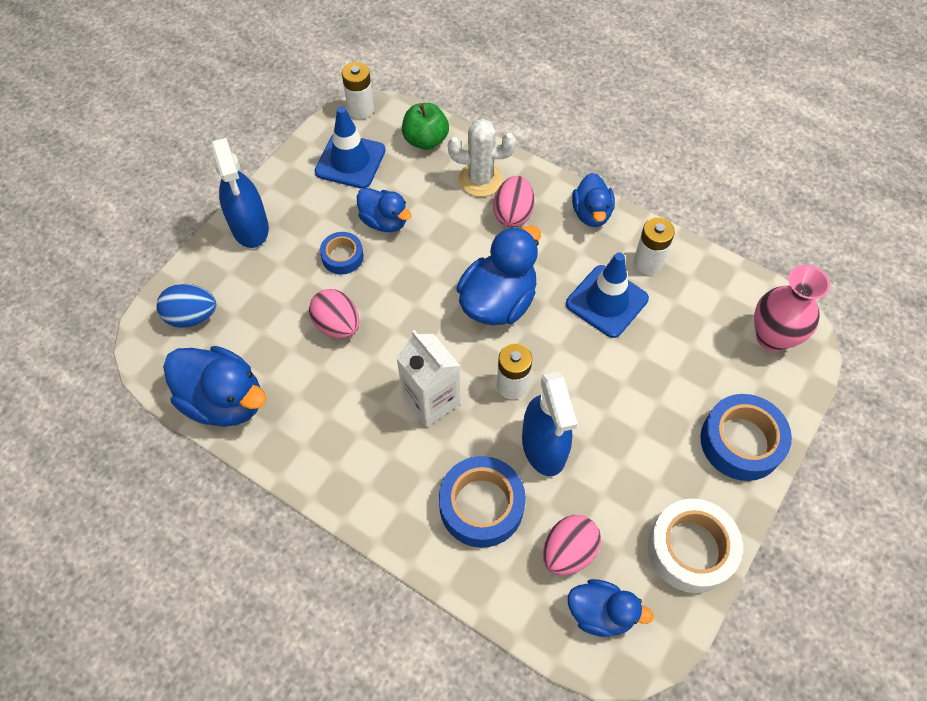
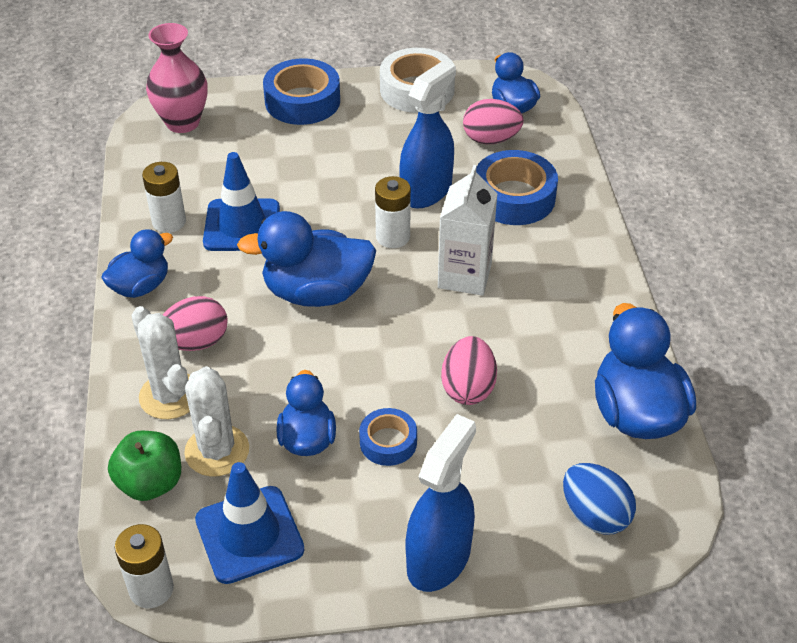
camera: 130 degrees left, 15 degrees down
none -> white cactus [184,366,249,477]

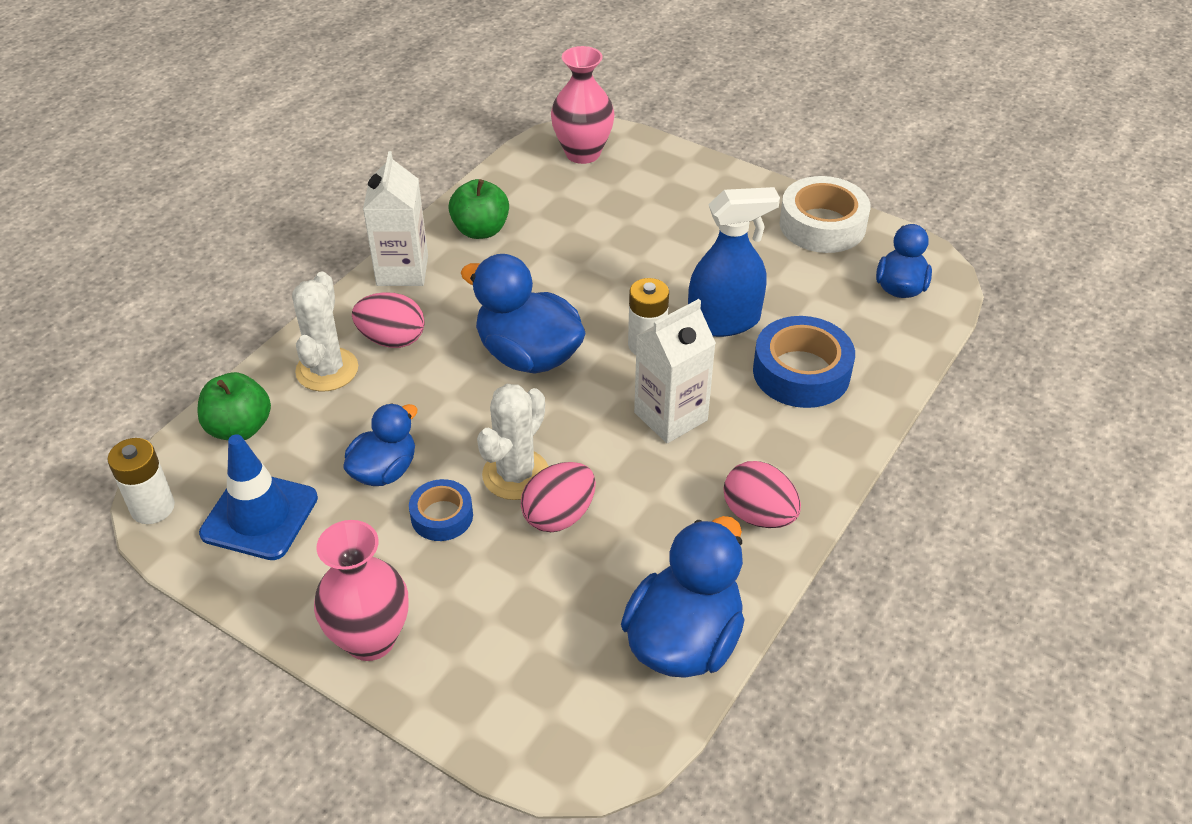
camera: 40 degrees right, 0 degrees up
blue duck [101,229,173,298] -> white carton [363,151,428,286]
white battery [142,162,186,233] -> green apple [448,179,509,239]
white cactus [184,366,249,477] -> white cactus moved to [477,384,549,500]
blue traffic cone [203,152,280,251] -> none
blue tape [263,58,340,125] -> none
blue spray bottle [405,414,476,592] -> pink vase [314,520,408,661]
pink egg [463,99,524,144] -> pink egg moved to [724,461,801,528]
blue egg [563,463,636,535] -> none

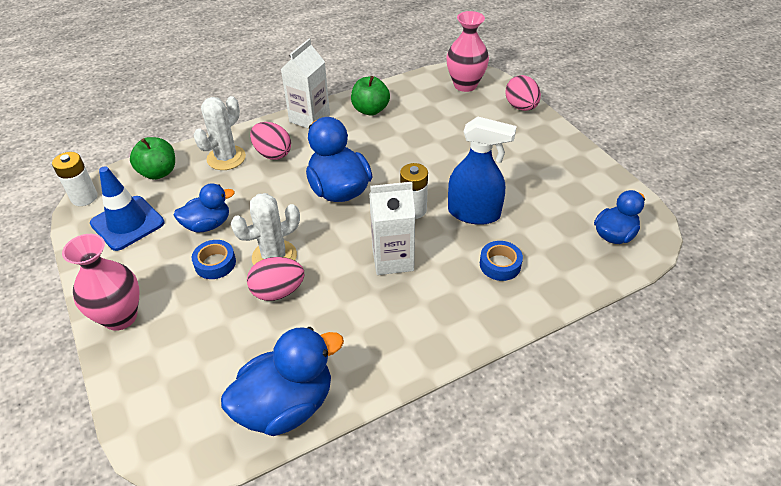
camera: 30 degrees right, 0 degrees up
pink egg [724,461,801,528] -> pink egg moved to [505,75,541,111]
blue tape [753,316,855,408] -> blue tape [480,241,523,281], size x0.58
white tape [780,176,870,253] -> none

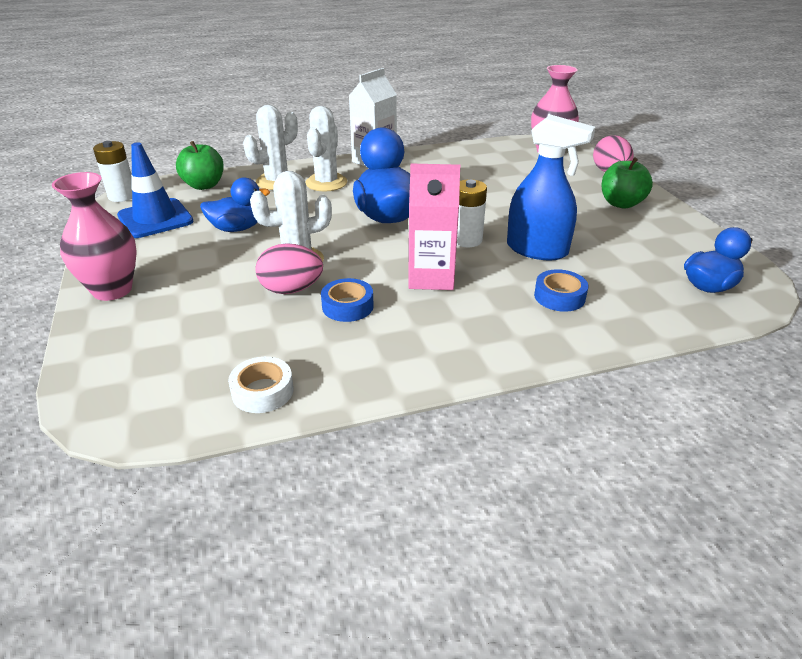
camera: 10 degrees right, 10 degrees down
blue tape [192,240,236,279] -> blue tape moved to [321,278,374,322]
blue duck [221,327,344,436] -> white tape [228,357,294,413]
pink egg [250,122,291,160] -> white cactus [305,106,347,191]
green apple [351,76,390,116] -> green apple moved to [602,157,653,209]
white carton [369,182,415,275] -> pink carton [408,163,460,290]

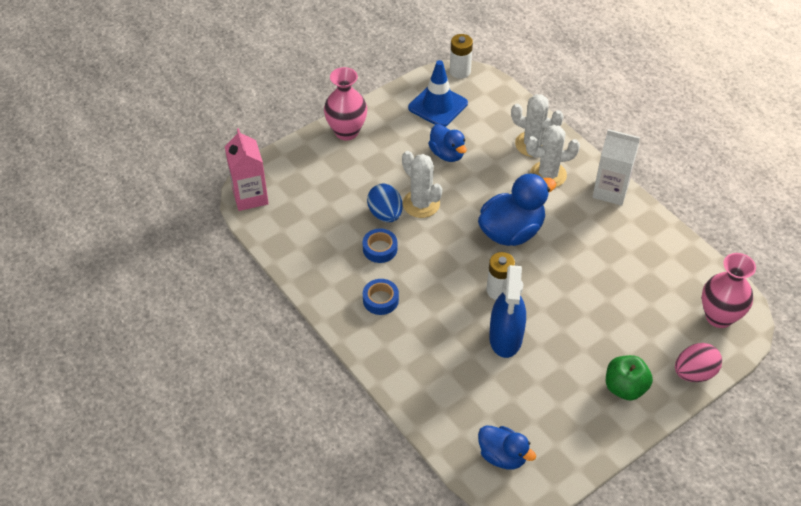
camera: 70 degrees right, 15 degrees up
green apple [176,141,224,190] -> none
white tape [228,357,294,413] -> none
pink egg [255,243,323,294] -> blue egg [367,184,403,222]
pink carton [408,163,460,290] -> pink carton moved to [225,128,269,211]
blue tape [534,269,588,312] -> blue tape moved to [363,279,399,315]

